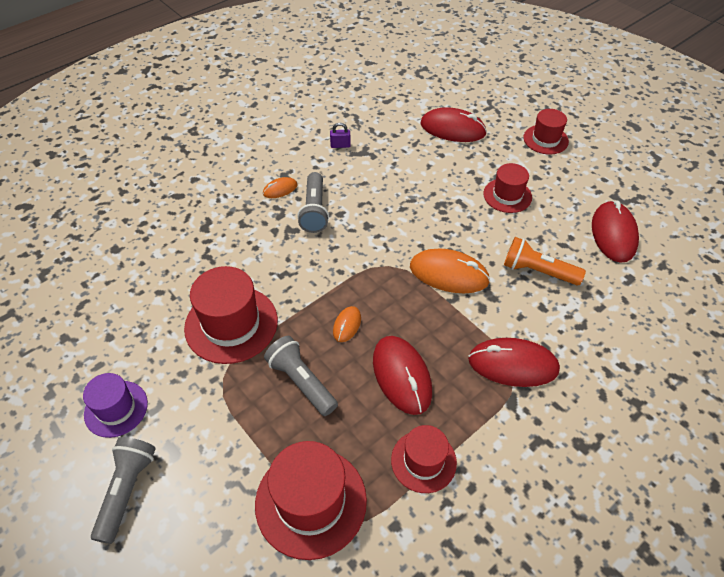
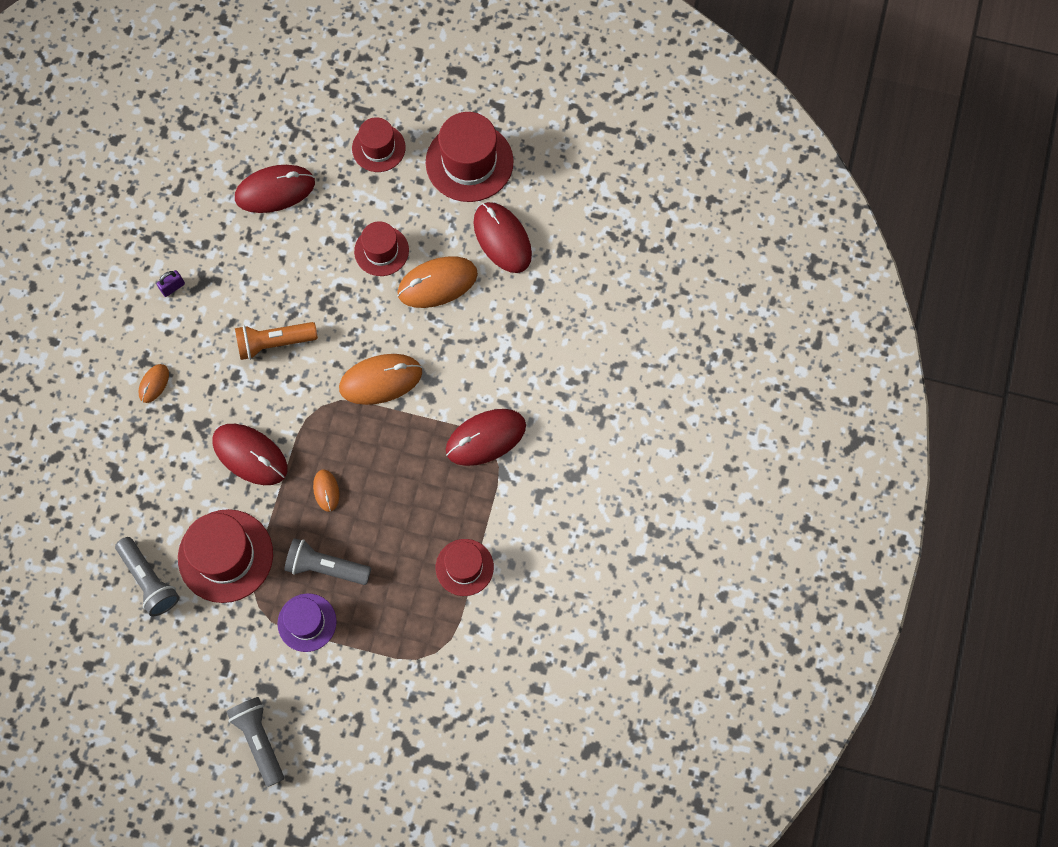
camera: 35 degrees left, 20 degrees up
purple hat [83,373,148,438] -> purple hat moved to [277,593,337,652]
red hat [255,441,367,560] -> red hat moved to [426,112,514,202]
grey flashlight [297,172,329,233] -> grey flashlight moved to [115,537,179,617]
red mouse [373,336,432,415] -> red mouse moved to [212,424,287,485]
orange flashlight [504,237,586,285] -> orange flashlight moved to [235,322,318,360]
none -> orange mouse [397,256,478,308]

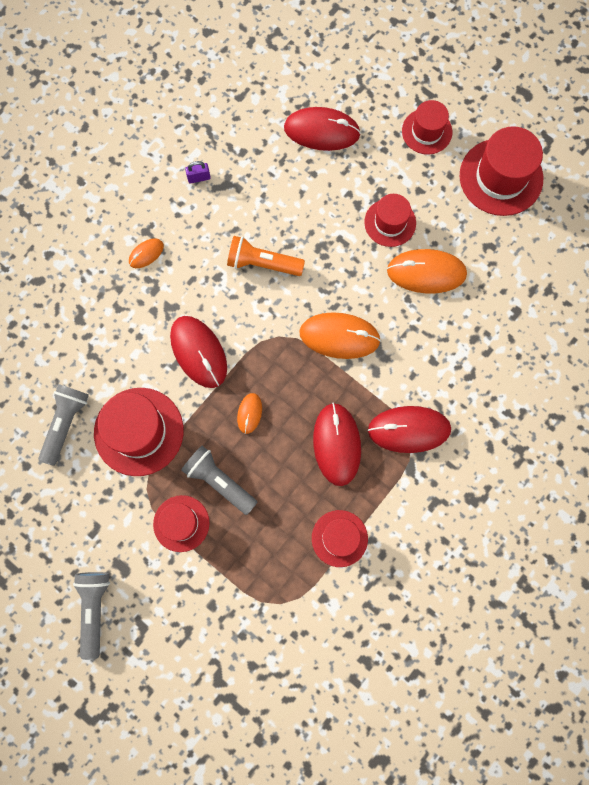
camera: 25 degrees right, 5 degrees up
grey flashlight [115,537,179,617] -> grey flashlight turned 150 degrees counterclockwise [38,384,89,466]
purple hat [277,593,337,652] -> red hat [153,495,210,552]
red mouse [473,202,532,273] -> red mouse moved to [313,402,361,486]

